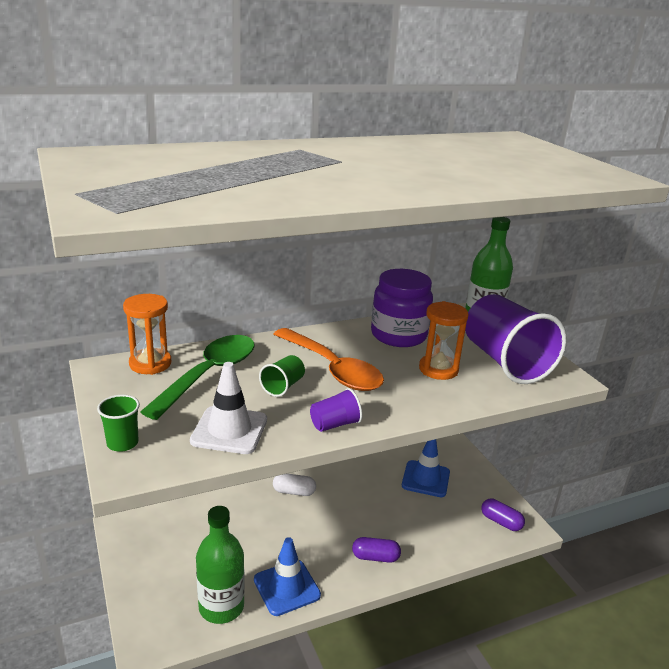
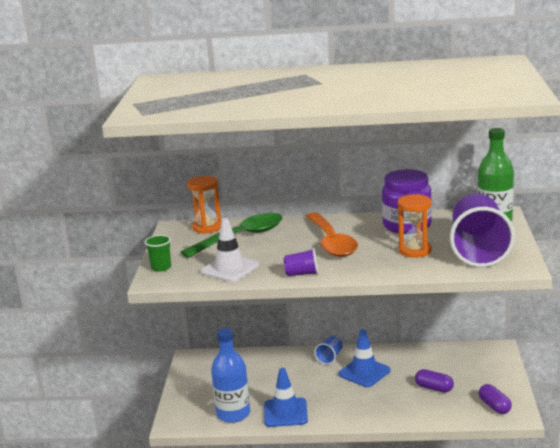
camera: 30 degrees right, 5 degrees down
green bottle [196,506,245,624] -> blue bottle [211,328,250,423]
green cup [259,355,305,397] -> none
white capsule [273,474,316,496] -> blue cup [314,336,343,365]
purple capsule [352,537,401,563] -> purple capsule moved to [415,369,454,393]
blue traffic cone [402,439,450,497] -> blue traffic cone moved to [338,329,390,387]

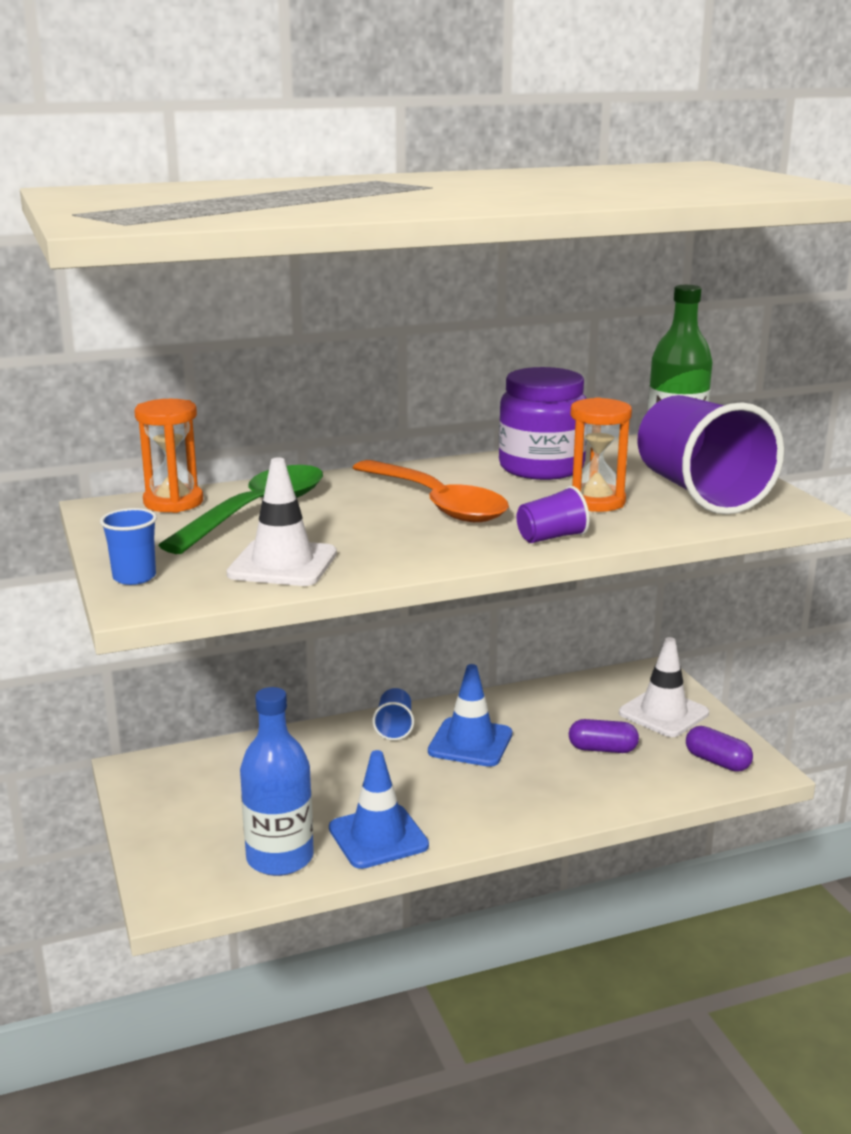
camera: 25 degrees left, 0 degrees up
green cup [145,235,171,272] -> blue cup [100,508,157,585]
purple cup [283,248,319,276] -> purple cup moved to [516,486,590,543]
none -> white traffic cone [619,637,709,737]

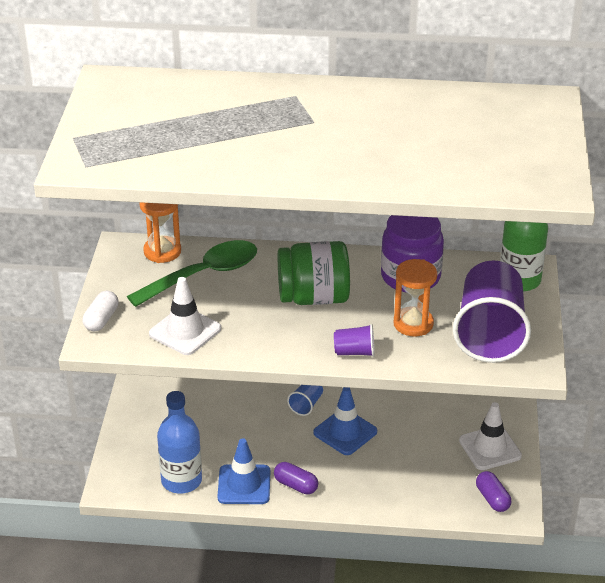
camera: 25 degrees right, 15 degrees up
blue cup [100,508,157,585] -> white capsule [83,291,119,331]
orange spoon [353,460,509,522] -> green jar [278,241,350,305]
purple capsule [569,719,639,753] -> purple capsule moved to [274,462,318,494]

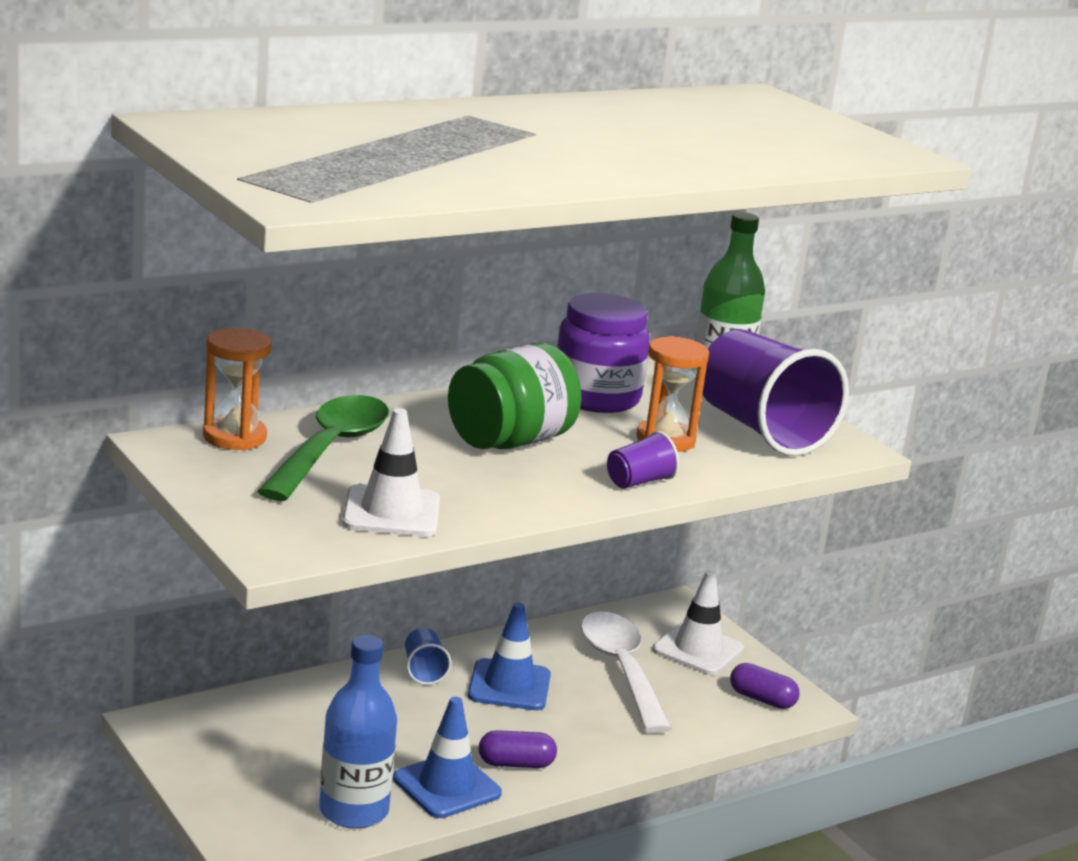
camera: 40 degrees left, 15 degrees down
white capsule [83,291,119,331] -> none
none -> white spoon [581,612,672,733]

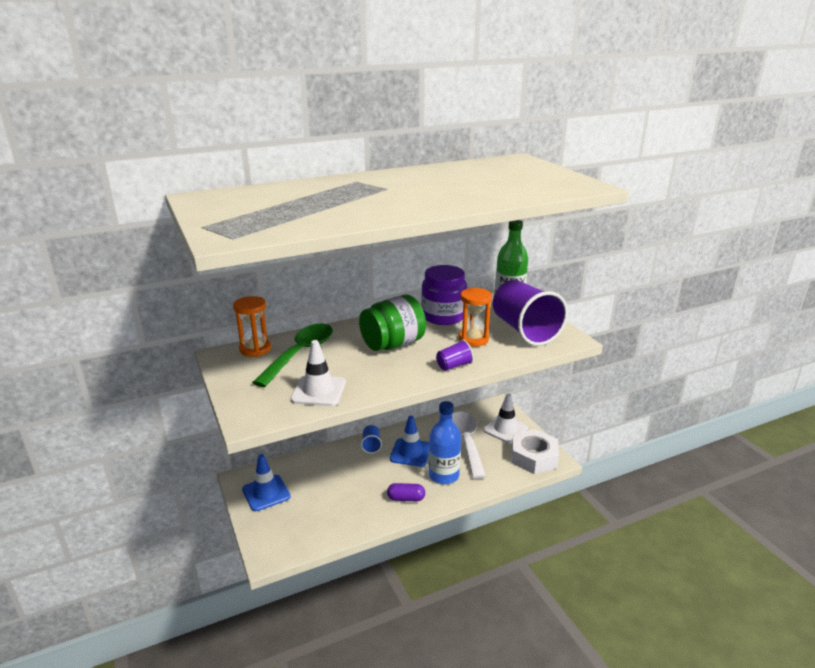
camera: 10 degrees right, 5 degrees up
blue bottle [319,635,397,829] -> blue bottle moved to [429,401,461,484]
blue traffic cone [393,696,502,818] -> blue traffic cone moved to [242,454,291,511]
purple capsule [730,663,800,709] -> white nut [511,429,559,474]

